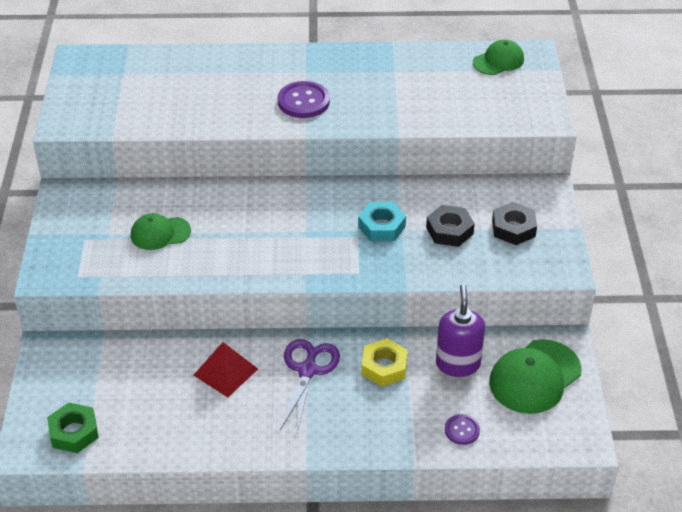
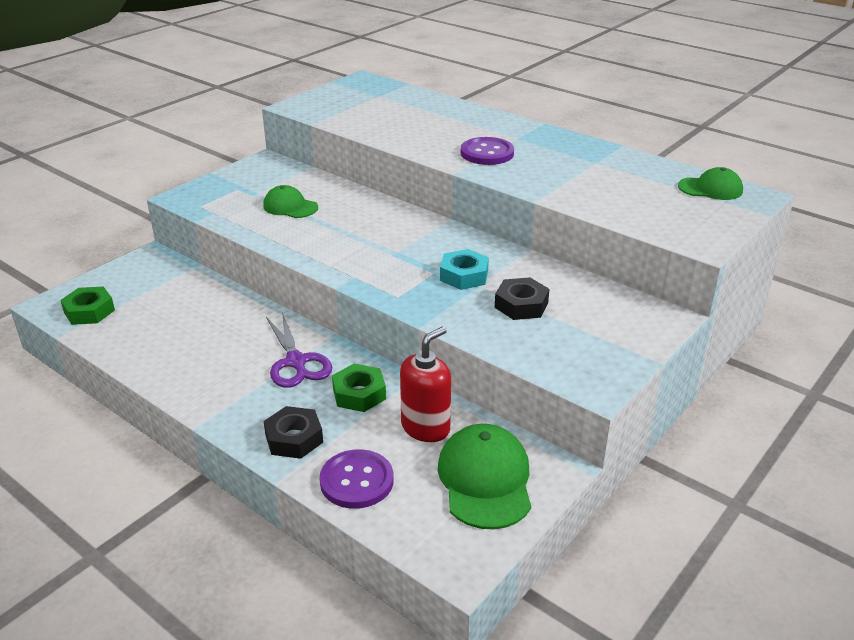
camera: 40 degrees right, 10 degrees down
red pyramid [193,342,258,397] -> none
purple scissors [280,339,340,432] -> purple scissors turned 105 degrees clockwise [266,312,332,388]
yellow nut [362,338,408,387] -> green nut [332,364,386,412]
purple soap dispenser [436,284,485,377] -> red soap dispenser [400,327,451,442]
purple button [445,414,480,445] -> purple button [319,449,394,509], size x1.73
green cap [489,339,582,414] -> green cap turned 90 degrees clockwise [438,424,531,529]
black nut [492,202,537,245] -> black nut moved to [263,406,323,459]

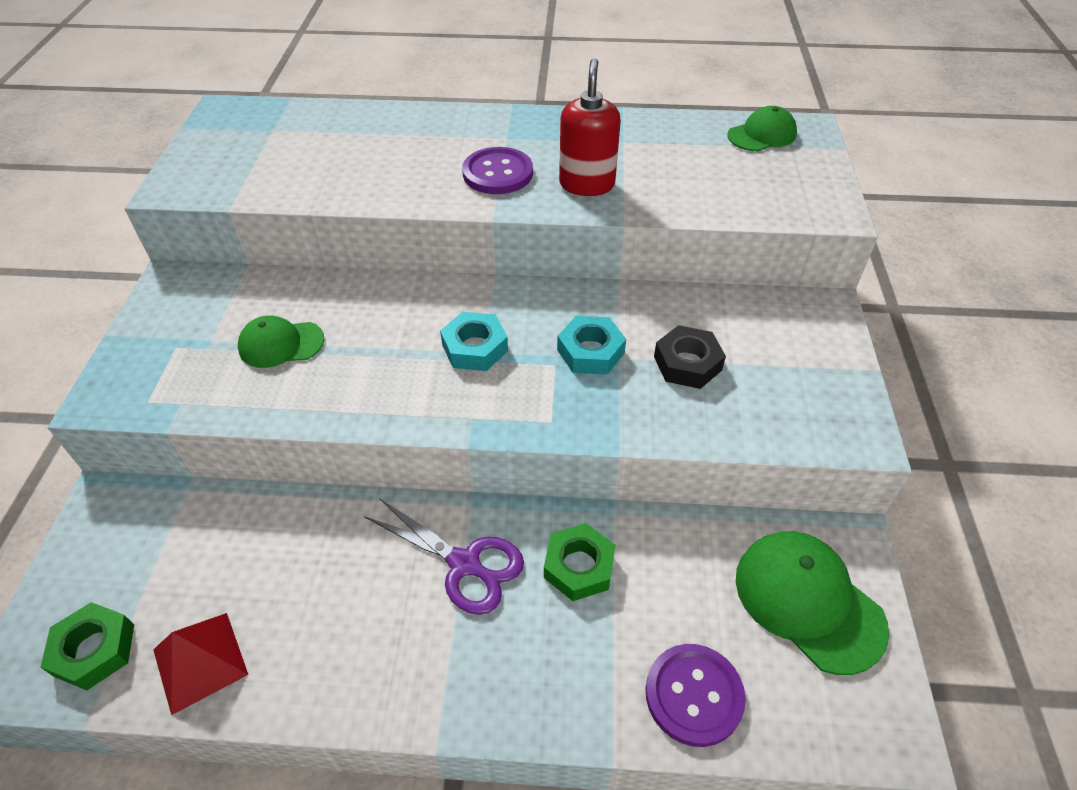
camera: 35 degrees left, 15 degrees up
black nut [263,406,323,459] -> none
red soap dispenser [400,327,451,442] -> red soap dispenser moved to [559,58,621,196]
none -> red pyramid [153,613,248,715]
none -> turquoise nut [440,312,508,371]

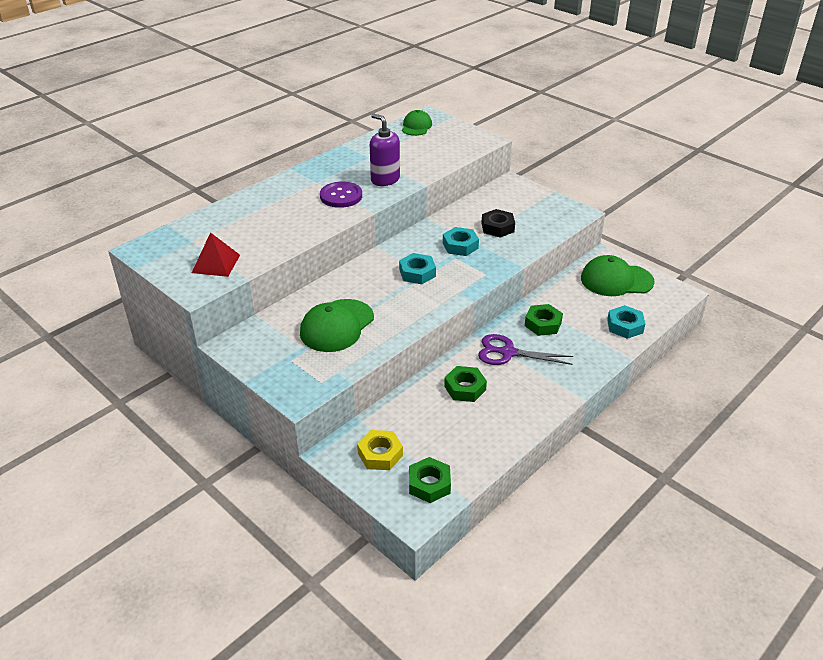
camera: 50 degrees left, 10 degrees down
red pyramid [153,613,248,715] -> red pyramid moved to [192,232,240,277]
green cap [238,315,324,368] -> green cap [300,299,374,352], size x1.60
purple scissors [364,498,524,615] -> purple scissors turned 150 degrees counterclockwise [478,334,573,365]
red soap dispenser [559,58,621,196] -> purple soap dispenser [370,114,400,186]
purple button [646,644,746,747] -> turquoise nut [607,305,645,339]
none -> yellow nut [357,430,403,470]
none -> green nut [444,366,487,402]

